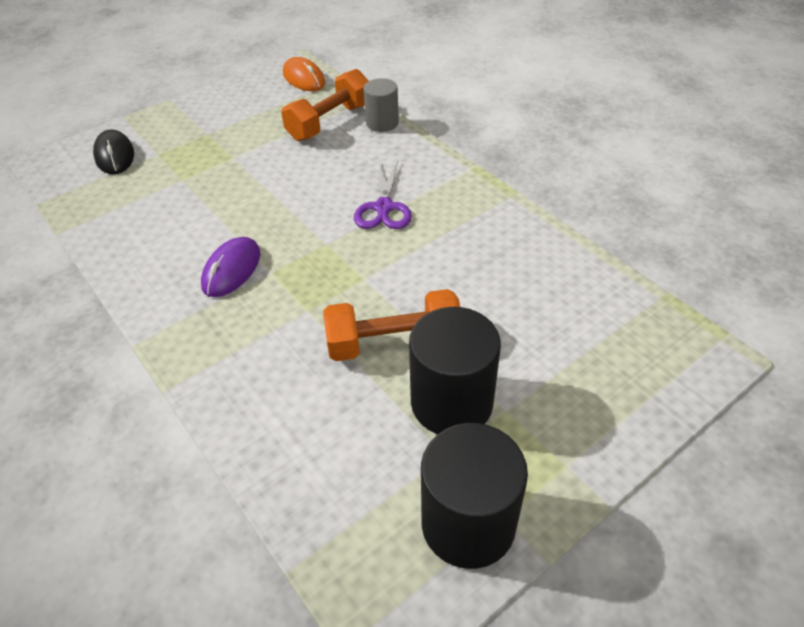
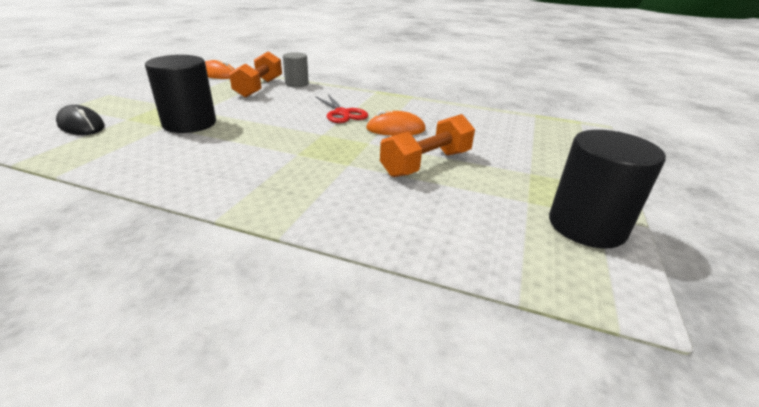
camera: 35 degrees left, 15 degrees down
purple mouse [201,237,261,297] -> none
purple scissors [354,161,412,229] -> red scissors [315,94,368,123]
black cylinder [409,307,501,434] -> black cylinder moved to [145,55,216,133]
none -> orange mouse [366,110,426,136]

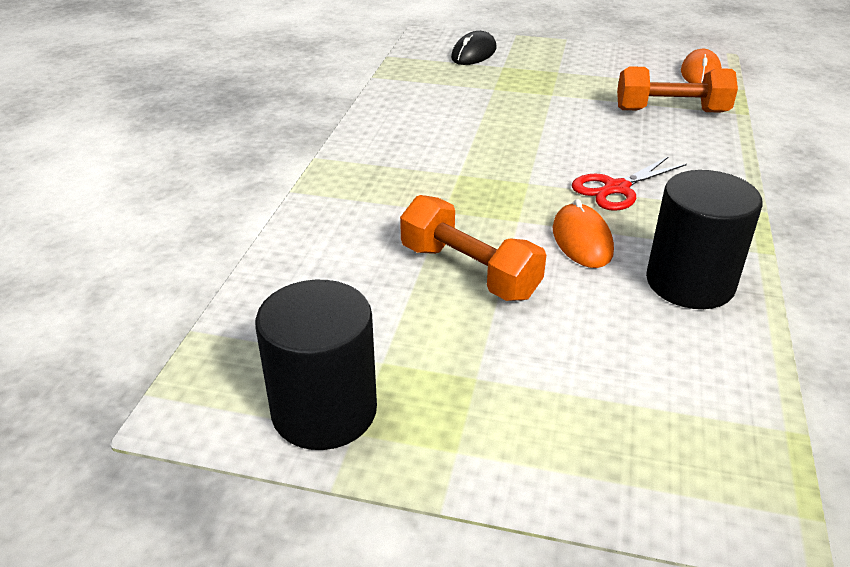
camera: 85 degrees right, 5 degrees up
black cylinder [145,55,216,133] -> black cylinder moved to [646,170,763,309]
grey cylinder [283,52,309,87] -> none

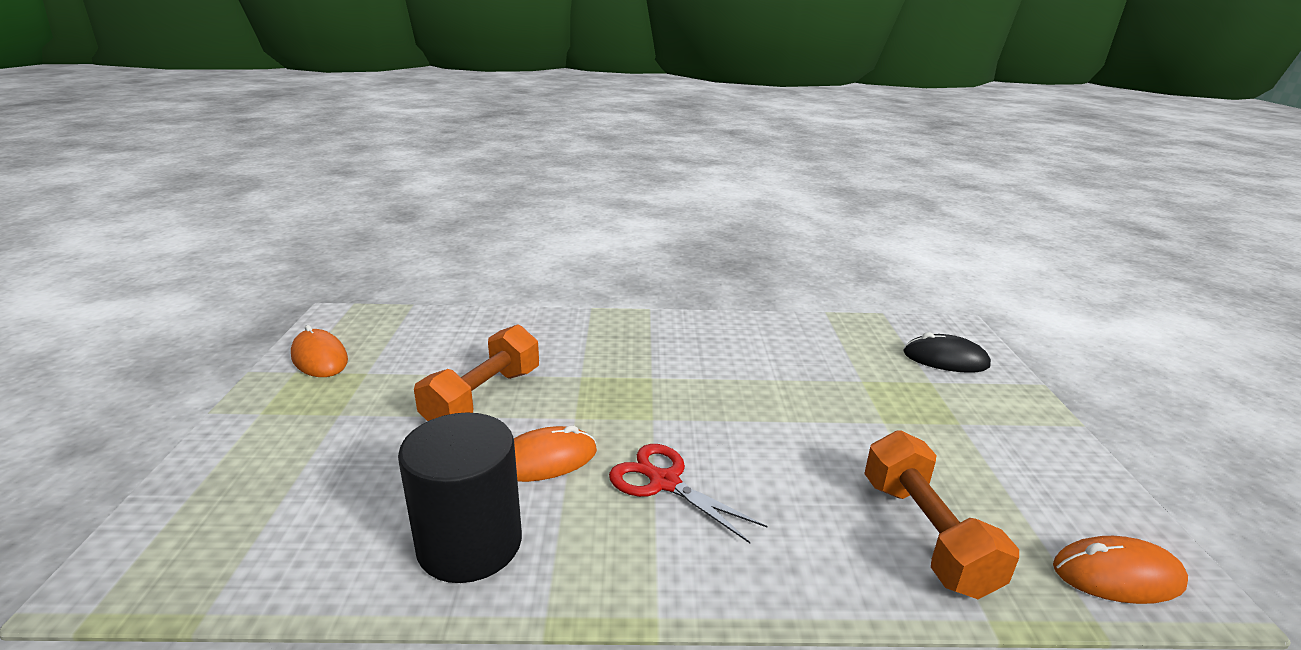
camera: 75 degrees right, 10 degrees down
black cylinder [255,280,377,450] -> orange mouse [291,325,348,377]

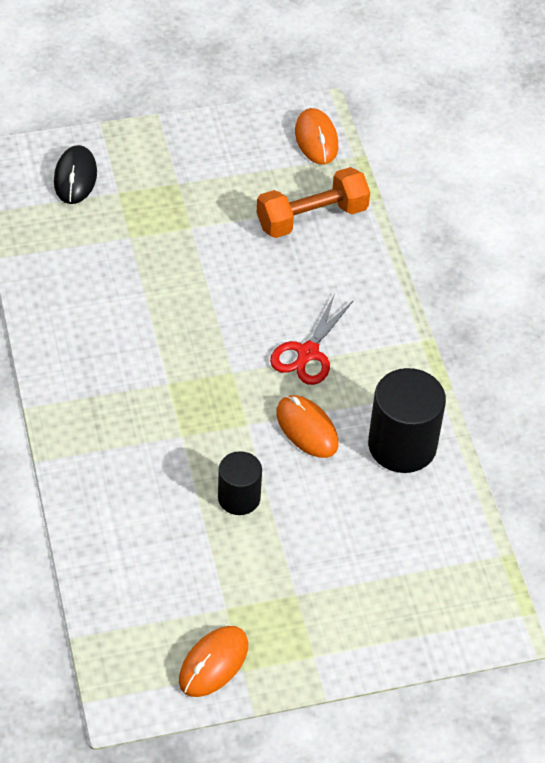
camera: 105 degrees left, 25 degrees up
orange dumbbell [414,324,539,421] -> black cylinder [218,451,262,515]

